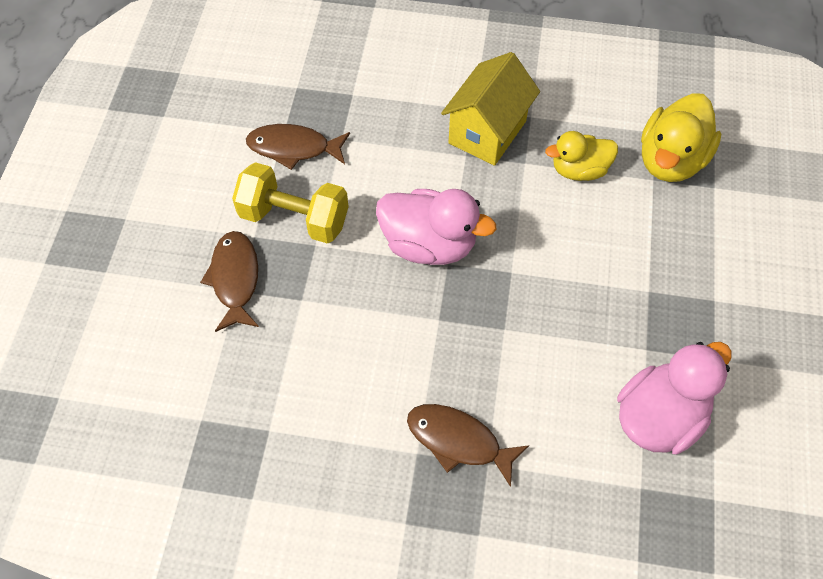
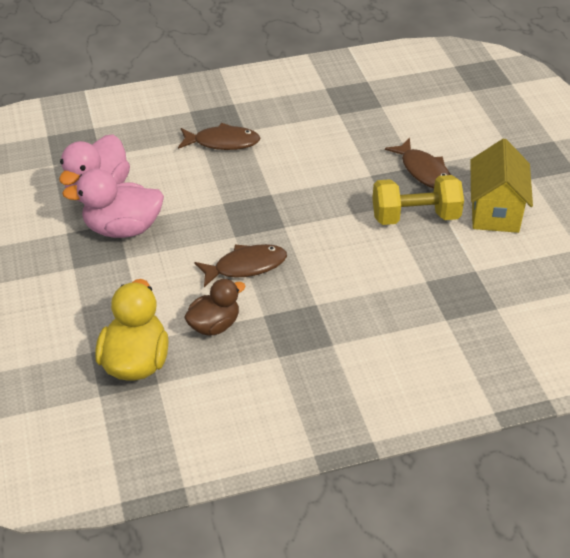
camera: 155 degrees right, 15 degrees down
brown fish [246,124,350,170] -> brown fish moved to [194,244,287,287]
pink duck [376,189,496,265] -> pink duck moved to [62,169,164,238]
yellow house [441,52,540,166] -> yellow house moved to [470,138,533,233]
yellow duck [545,131,618,181] -> brown duck [184,279,246,336]

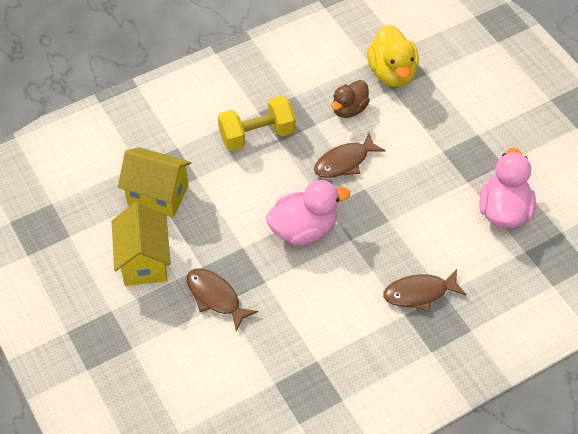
camera: 165 degrees right, 10 degrees up
pink duck [62,169,164,238] -> pink duck moved to [266,180,350,246]
yellow dumbbell [372,175,464,225] -> yellow dumbbell moved to [218,96,296,151]
none -> yellow house [118,147,191,217]

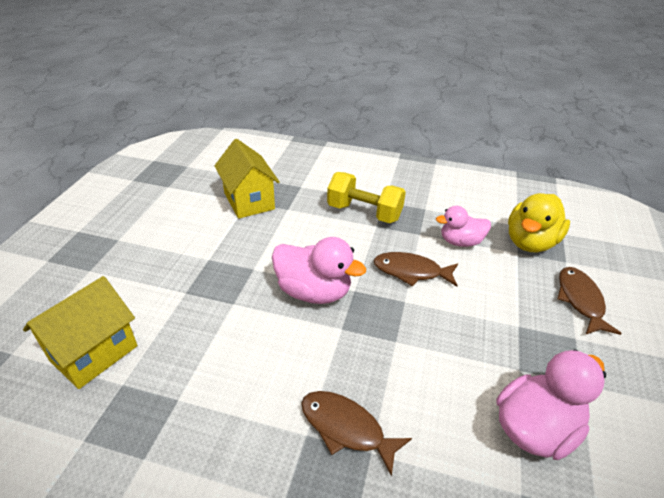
camera: 45 degrees right, 15 degrees down
yellow house [112,202,171,286] -> yellow house moved to [23,276,138,389]
brown fish [187,269,258,332] -> brown fish moved to [557,267,622,335]
brown duck [331,80,370,118] -> pink duck [436,206,491,247]

